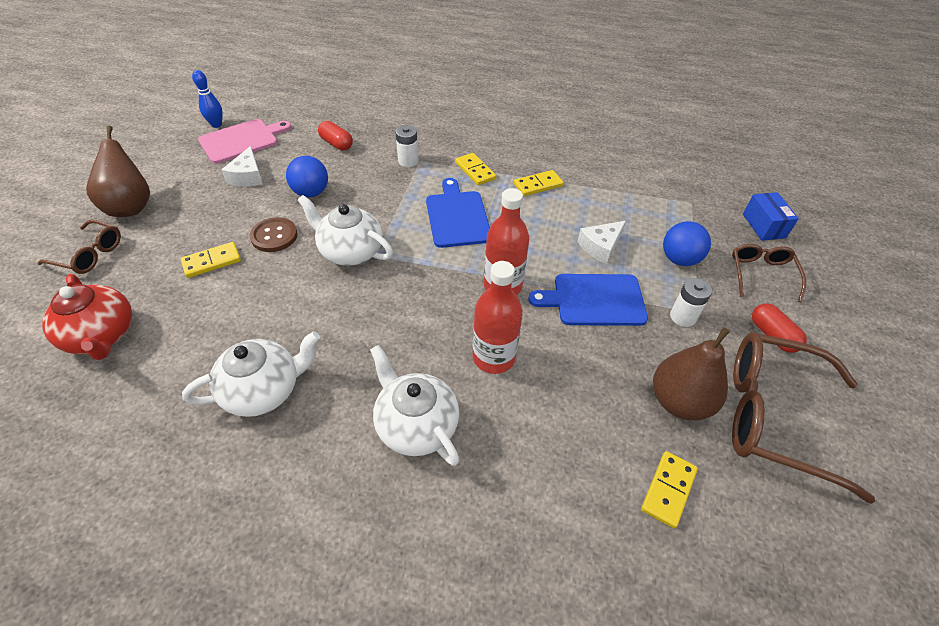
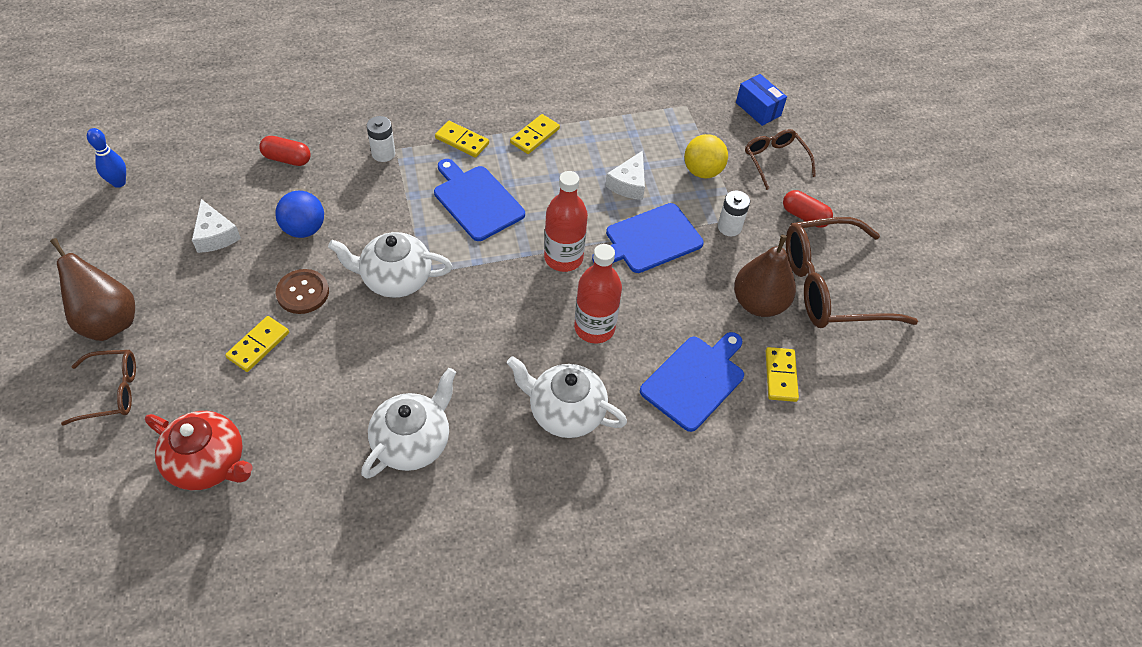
camera: 30 degrees left, 5 degrees up
pink cutting board [198,119,291,164] -> none
blue ball [663,221,711,266] -> yellow ball [684,134,728,178]
none -> blue cutting board [640,332,744,432]

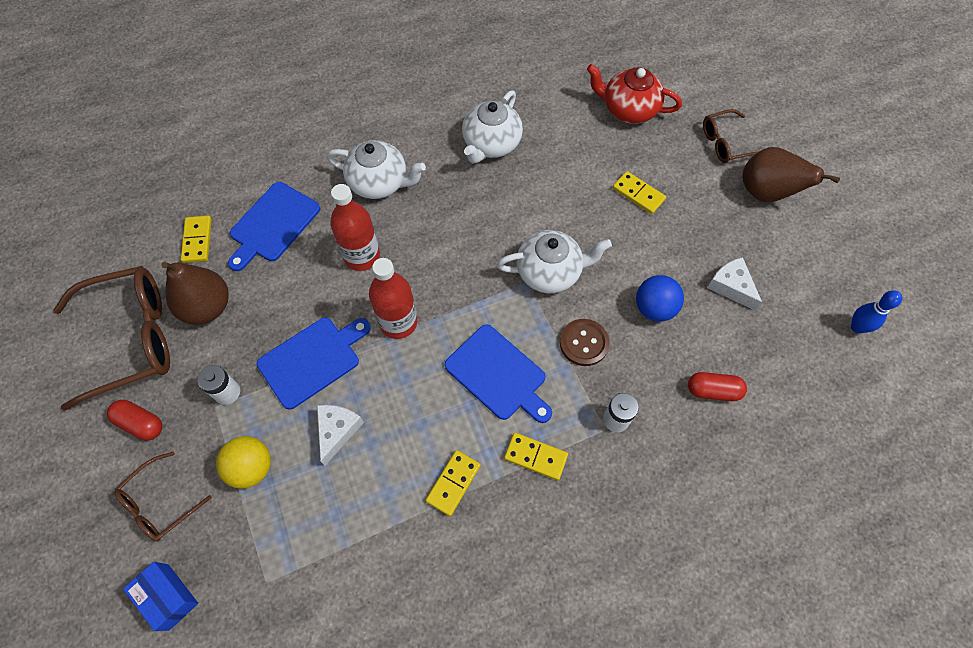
camera: 175 degrees right, 10 degrees up
yellow domino [225,316,289,372] -> yellow domino turned 75 degrees counterclockwise [613,171,666,214]
brown button [276,269,329,314] -> brown button moved to [560,319,610,366]
brown glasses [745,129,816,190] -> brown glasses turned 75 degrees clockwise [114,452,212,541]

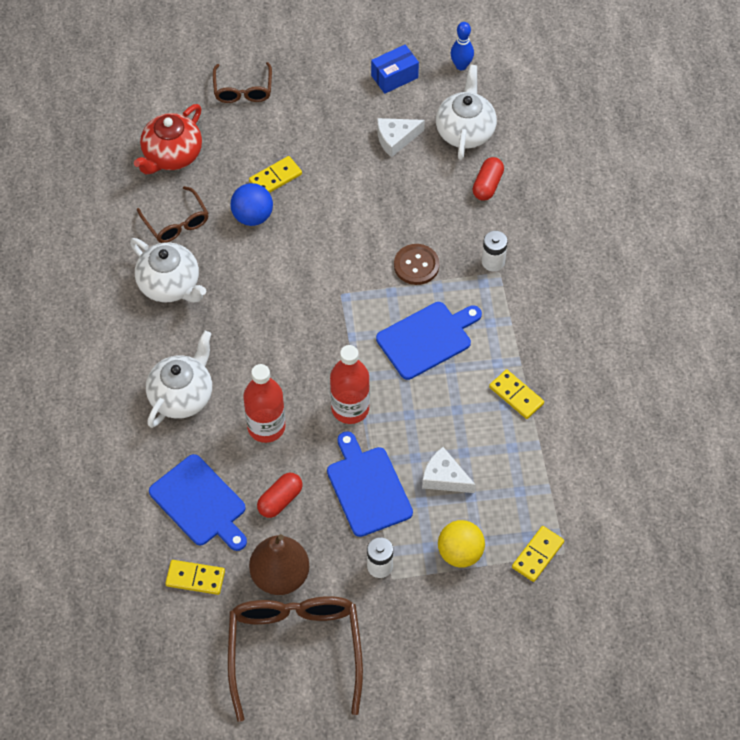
camera: 75 degrees left, 5 degrees down
red capsule [107,400,162,440] -> red capsule moved to [257,473,303,518]
brown glasses [114,452,212,541] -> brown glasses moved to [137,186,209,243]
blue box [123,562,198,631] -> blue box moved to [371,45,419,94]
white teapot [497,230,612,293] -> white teapot moved to [436,65,497,160]
yellow domino [504,433,568,480] -> yellow domino moved to [512,526,564,582]
blue ball [636,275,684,322] -> blue ball moved to [230,183,273,226]
brown pear [743,147,840,202] -> none

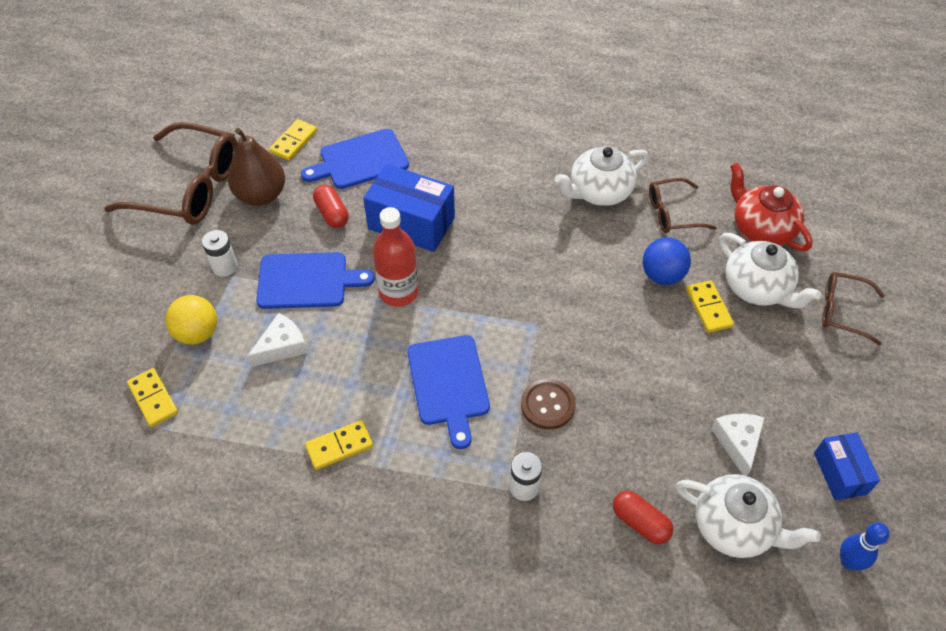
camera: 110 degrees right, 5 degrees down
white teapot [146,331,212,428] -> white teapot moved to [719,233,821,308]
red bottle [243,364,285,443] -> blue box [363,164,455,252]

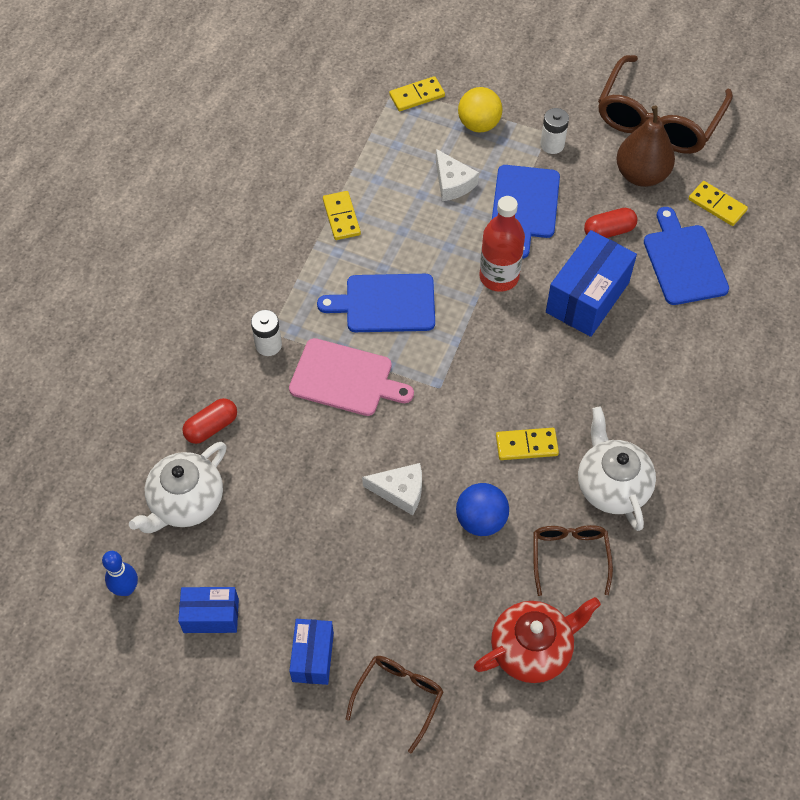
camera: 100 degrees right, 5 degrees up
brown button [521,379,576,430] -> pink cutting board [289,338,414,416]
yellow domino [686,280,734,333] -> yellow domino moved to [496,428,559,460]
white cheese [711,414,765,476] -> white cheese moved to [362,463,422,515]
white teapot [719,233,821,308] -> none
none -> blue box [289,619,334,685]

